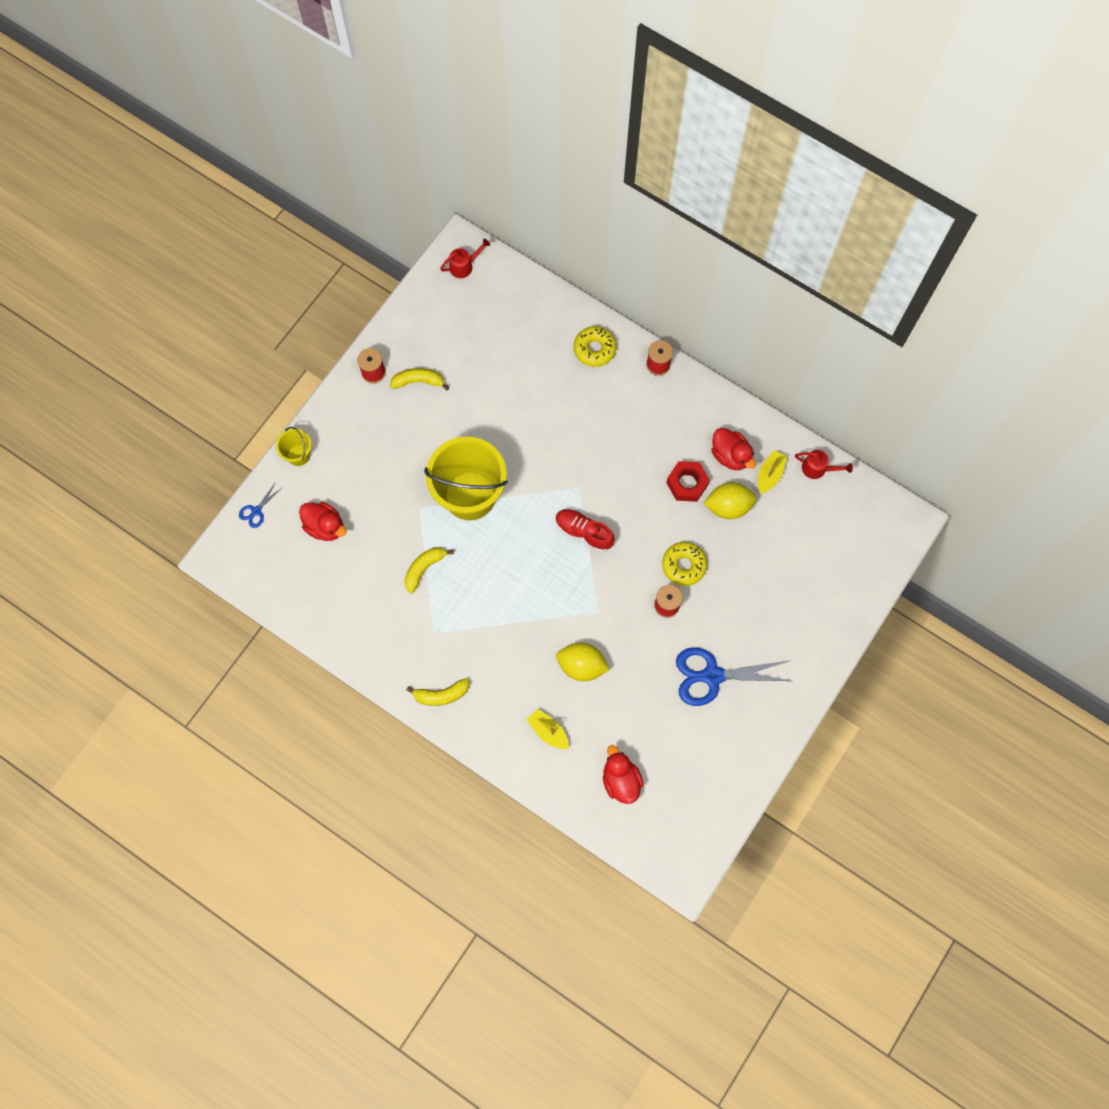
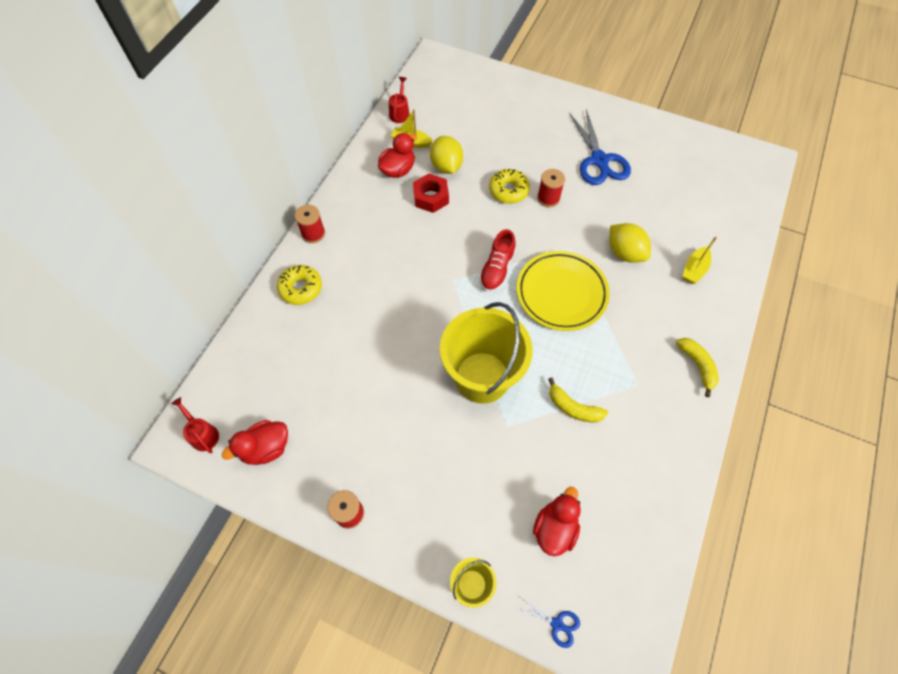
camera: 100 degrees left, 10 degrees down
yellow banana [390,368,449,390] -> none
yellow lemon [556,643,610,681] -> yellow lemon turned 45 degrees counterclockwise [609,223,651,263]
red duck [603,745,644,804] -> red duck moved to [222,420,288,465]
none -> yellow plate [517,251,610,331]

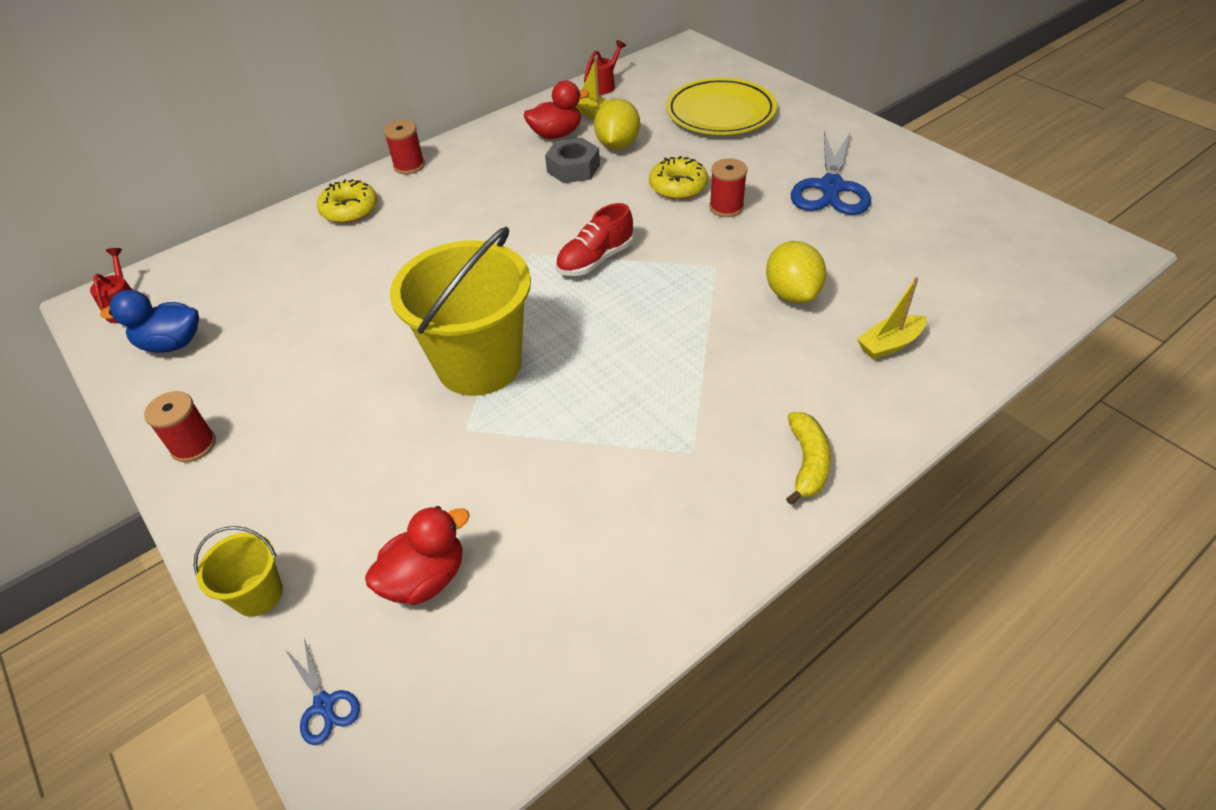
camera: 30 degrees right, 15 degrees down
red duck [222,420,288,465] -> blue duck [100,290,199,353]
red nut [413,173,449,213] -> grey nut [545,138,600,183]
yellow plate [517,251,610,331] -> yellow plate moved to [666,78,777,135]
yellow banana [548,378,608,422] -> none

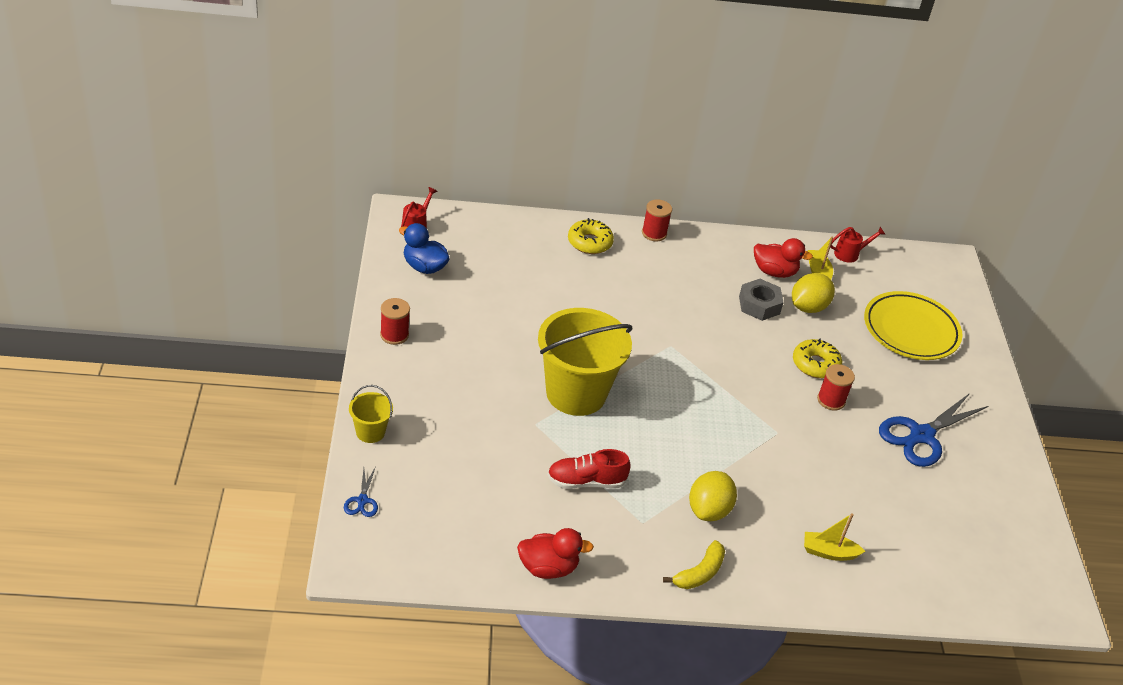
camera: 30 degrees right, 5 degrees down
red duck [365,506,470,605] -> red duck moved to [517,528,594,579]
red shoe [556,203,634,276] -> red shoe moved to [547,449,631,489]
yellow lemon [766,241,826,303] -> yellow lemon moved to [689,471,737,521]

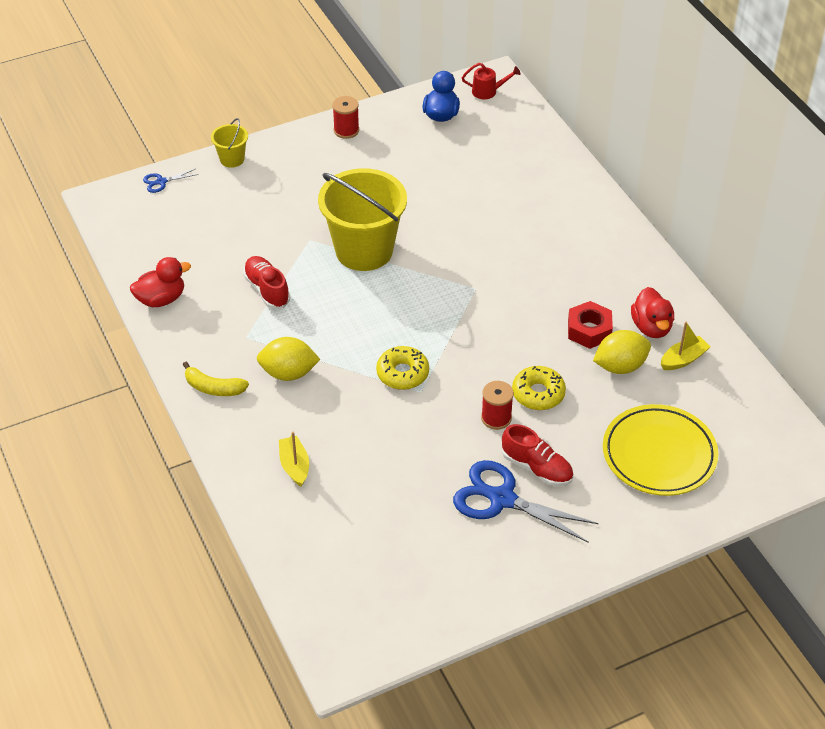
camera: 70 degrees right, 5 degrees up
red duck [517,528,594,579] -> red duck turned 90 degrees counterclockwise [130,257,191,307]
yellow donut [568,218,614,254] -> yellow donut moved to [376,346,429,390]
red spool [642,199,672,242] -> none
grey nut [739,279,784,321] -> red nut [568,301,613,349]
yellow lemon [792,273,835,313] -> yellow lemon turned 45 degrees counterclockwise [593,330,651,374]
red watering can [830,227,886,263] -> none
none -> red shoe [502,424,573,486]

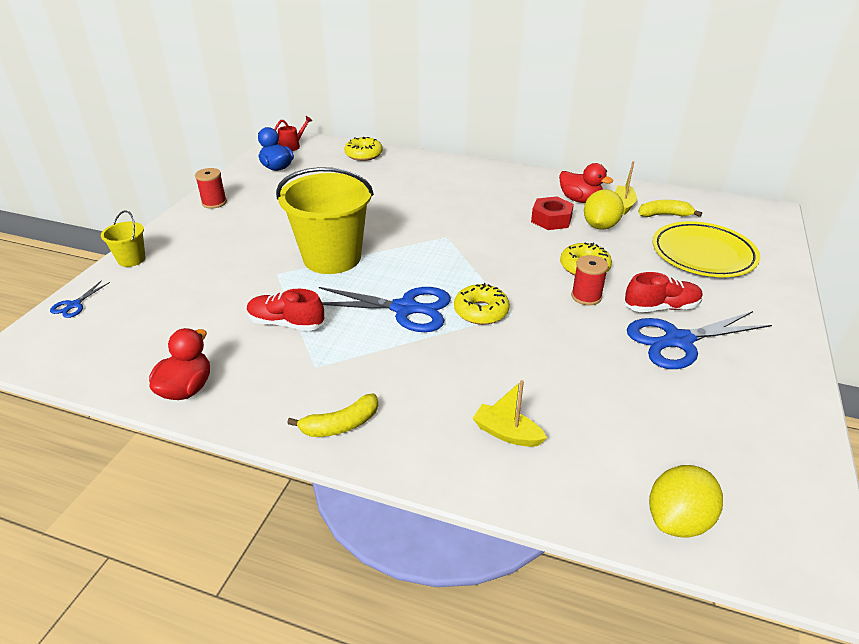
camera: 45 degrees left, 10 degrees down
yellow lemon [257,337,320,381] -> yellow lemon moved to [649,465,723,538]
none -> blue scissors [319,287,451,332]
none -> yellow donut [344,137,383,161]
none -> yellow banana [638,200,702,217]

